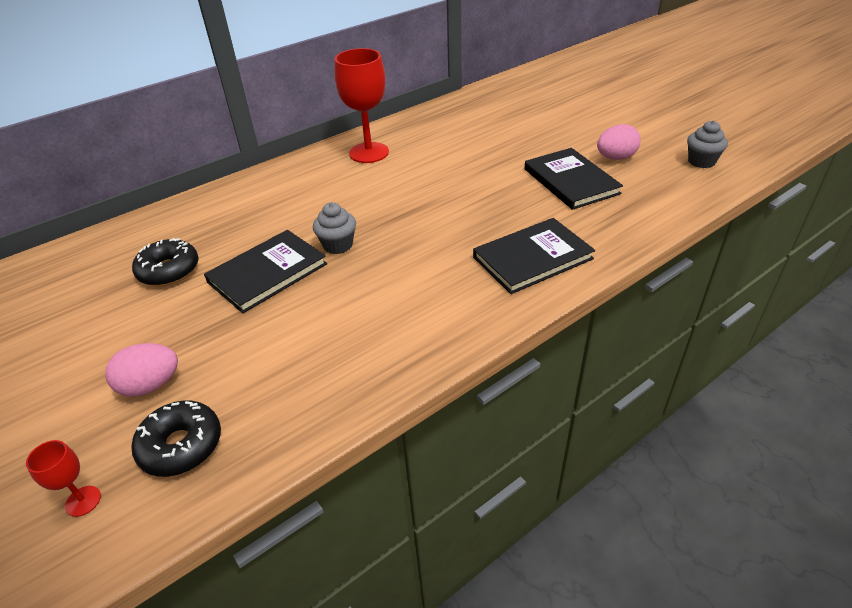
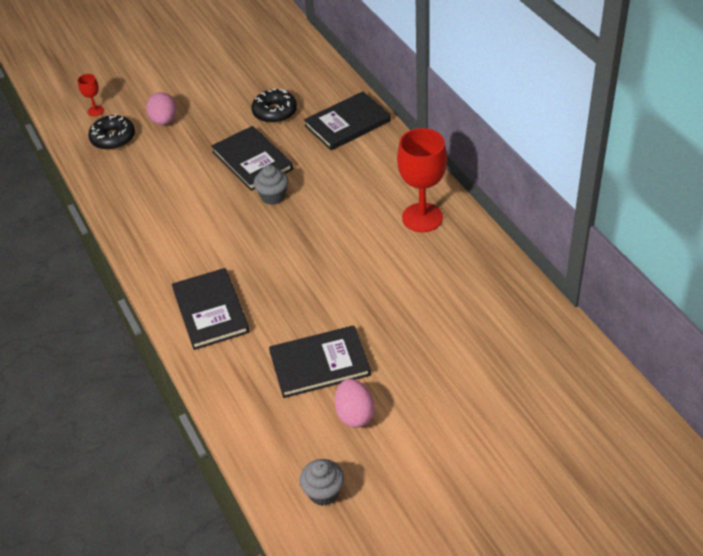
camera: 100 degrees right, 5 degrees up
none -> black book [304,92,391,150]

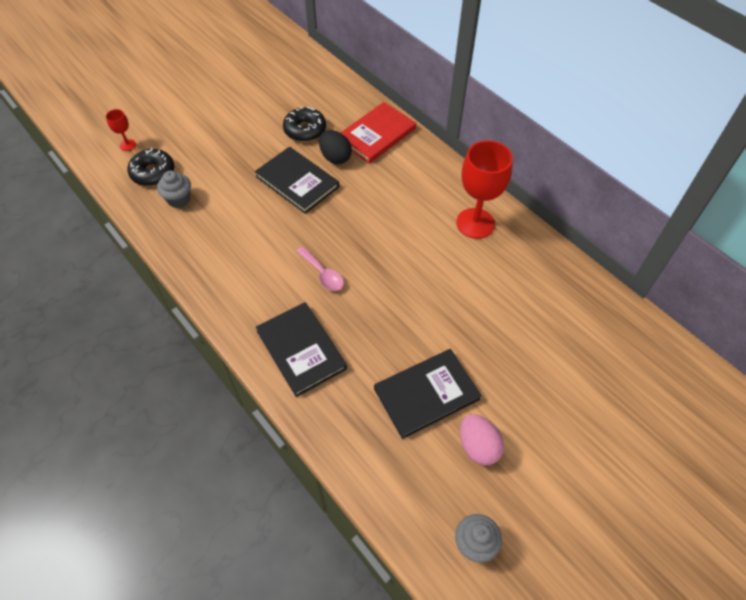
camera: 15 degrees left, 10 degrees up
pink egg [146,92,176,125] -> none
grey cupcake [254,165,288,205] -> grey cupcake moved to [157,171,191,208]
black book [304,92,391,150] -> red book [341,102,416,164]
none -> pink spoon [296,246,344,291]
none -> black egg [319,130,352,165]

